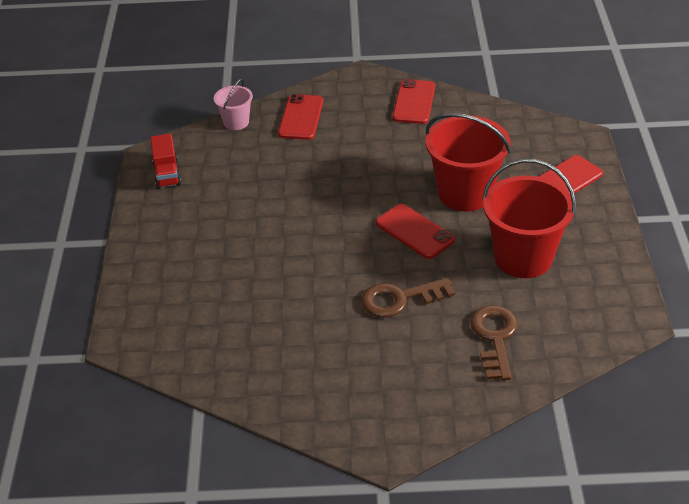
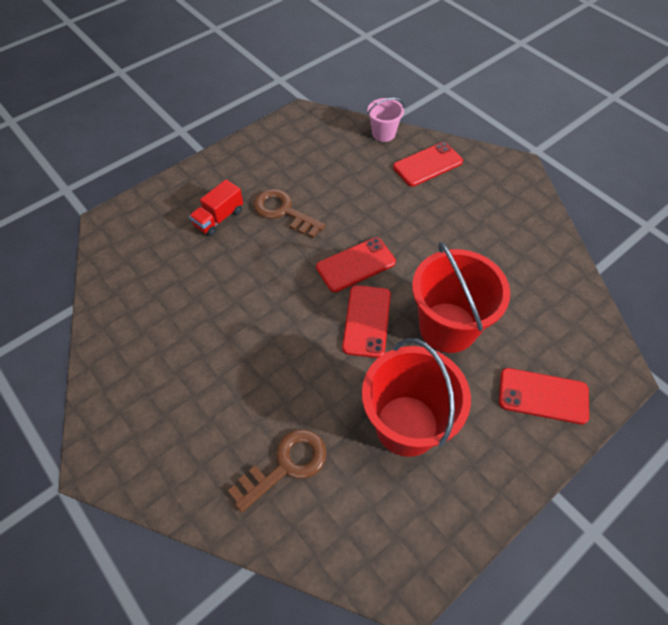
camera: 50 degrees right, 15 degrees up
red truck [150,134,181,189] -> red truck moved to [189,179,243,236]
brown key [361,278,455,317] -> brown key moved to [253,189,325,238]
red phone [393,79,435,124] -> red phone moved to [316,237,396,292]

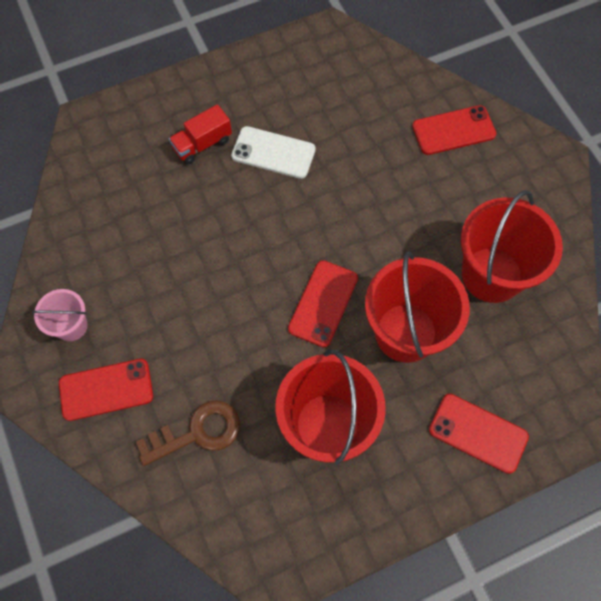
camera: 15 degrees right, 10 degrees up
brown key [253,189,325,238] -> white phone [231,126,316,179]
red phone [316,237,396,292] -> red phone moved to [59,359,153,421]
pink bucket [368,98,404,142] -> pink bucket moved to [32,289,87,341]
none -> red bucket [461,190,563,303]

